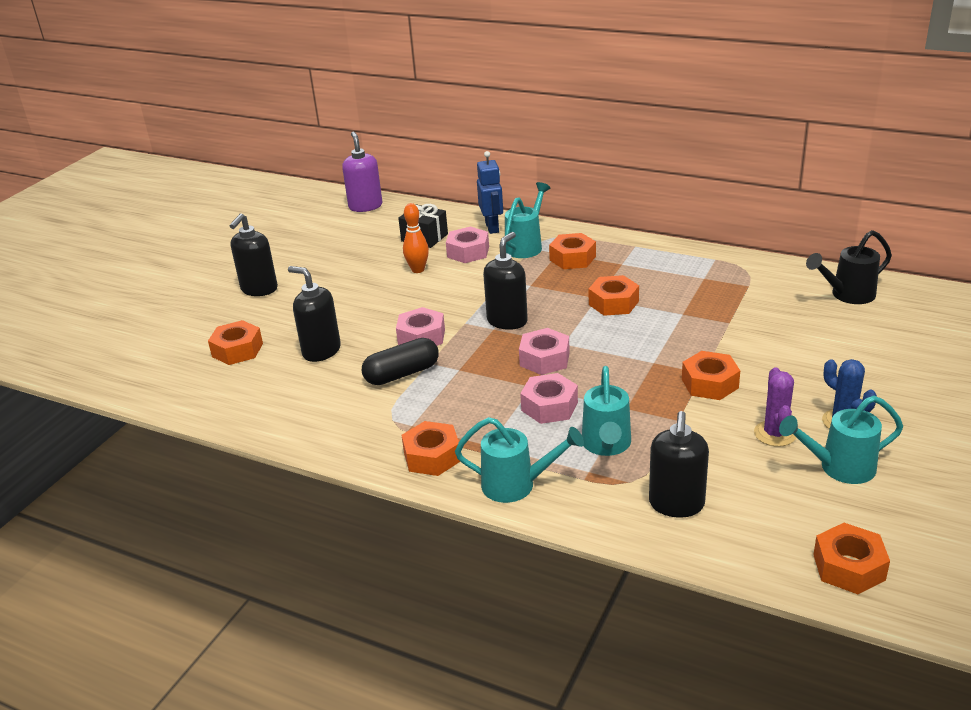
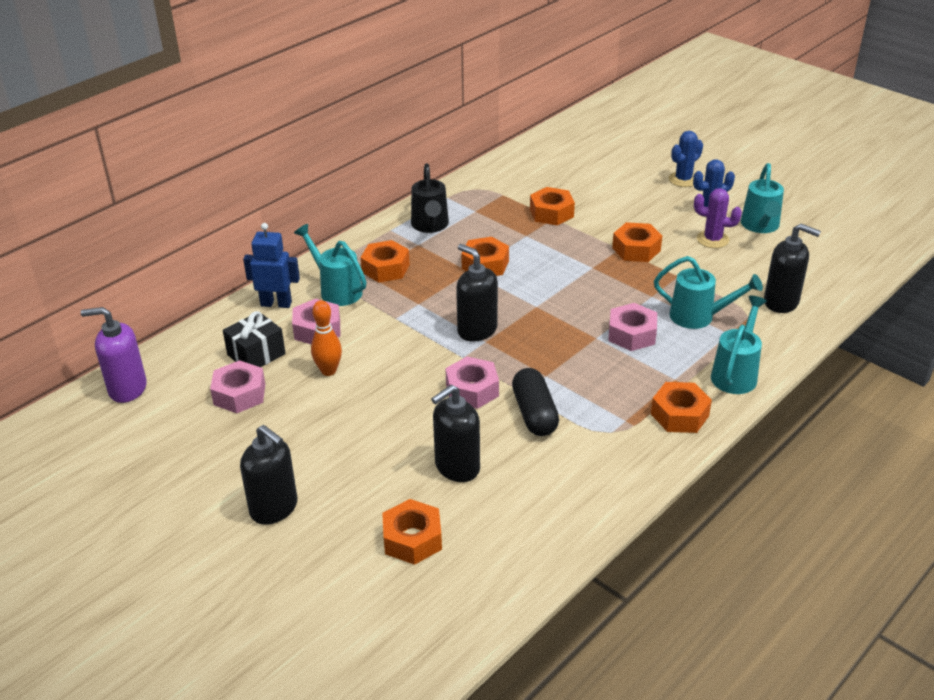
camera: 75 degrees left, 5 degrees up
pink nut [519,328,570,375] -> pink nut moved to [210,360,265,413]
black watering can [806,230,892,304] -> black watering can moved to [411,163,449,233]
orange nut [813,523,890,594] -> orange nut moved to [530,187,575,226]
none -> blue cactus [669,131,703,187]

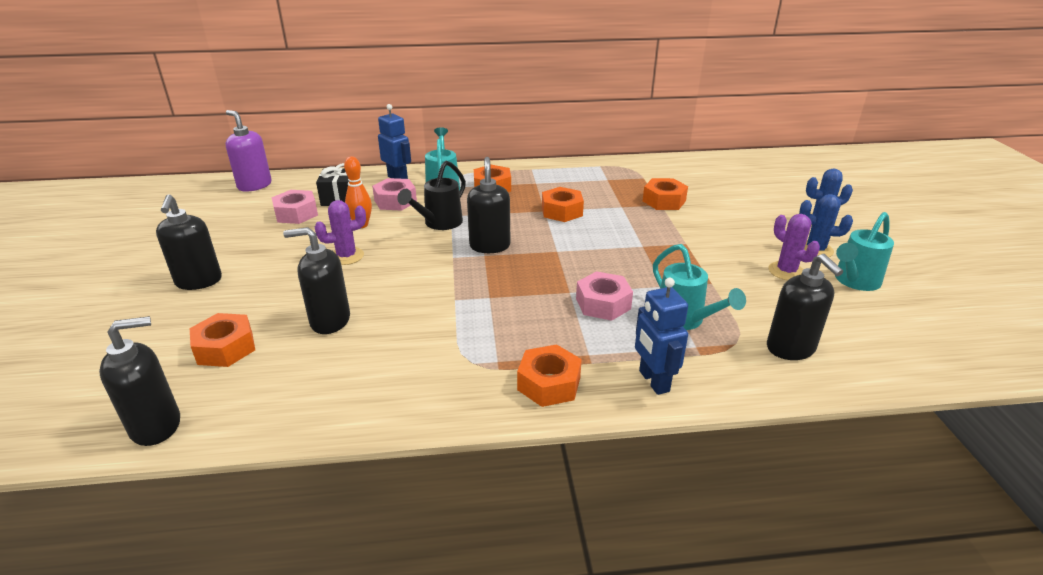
camera: 40 degrees right, 5 degrees down
black watering can [411,163,449,233] -> black watering can moved to [397,161,466,230]
pink nut [445,356,499,409] -> none
black capsule [512,368,559,436] -> none
orange nut [612,222,662,262] -> none
turquoise watering can [711,296,767,394] -> blue robot [635,278,688,395]
none -> black soap dispenser [99,316,180,446]
none -> purple cactus [315,200,366,265]

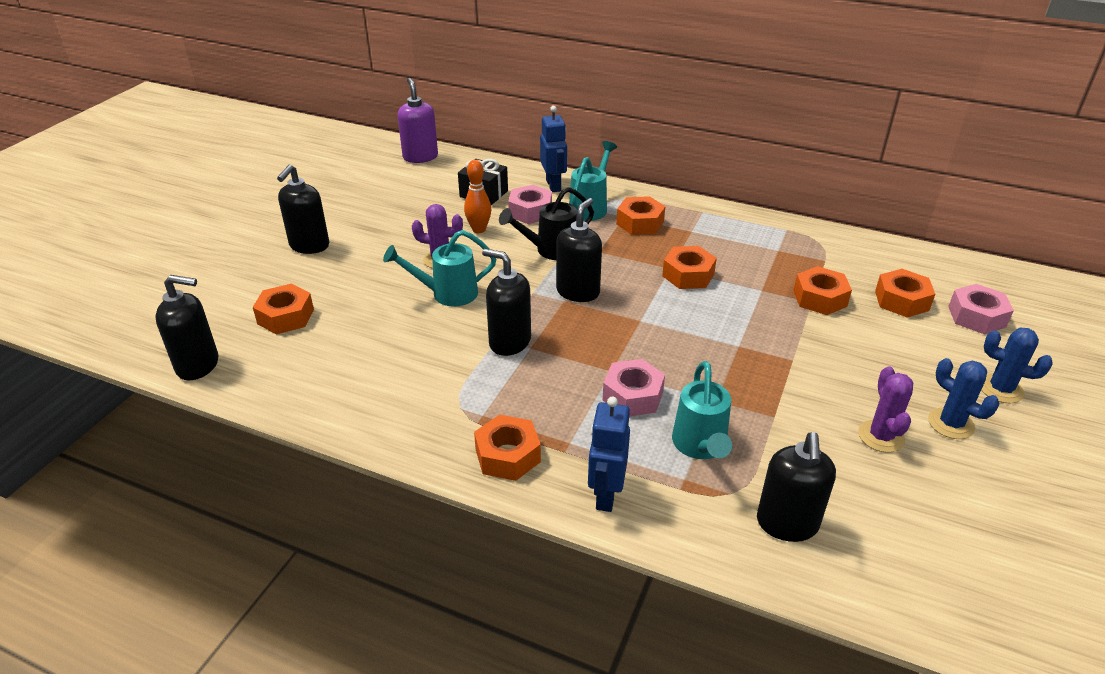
camera: 30 degrees right, 5 degrees up
pink nut [272,190,318,224] -> pink nut moved to [948,284,1014,334]
black soap dispenser [283,227,350,334] -> black soap dispenser moved to [482,249,531,356]
turquoise watering can [835,212,894,291] -> turquoise watering can moved to [383,230,496,306]
none -> orange nut [875,269,935,318]

